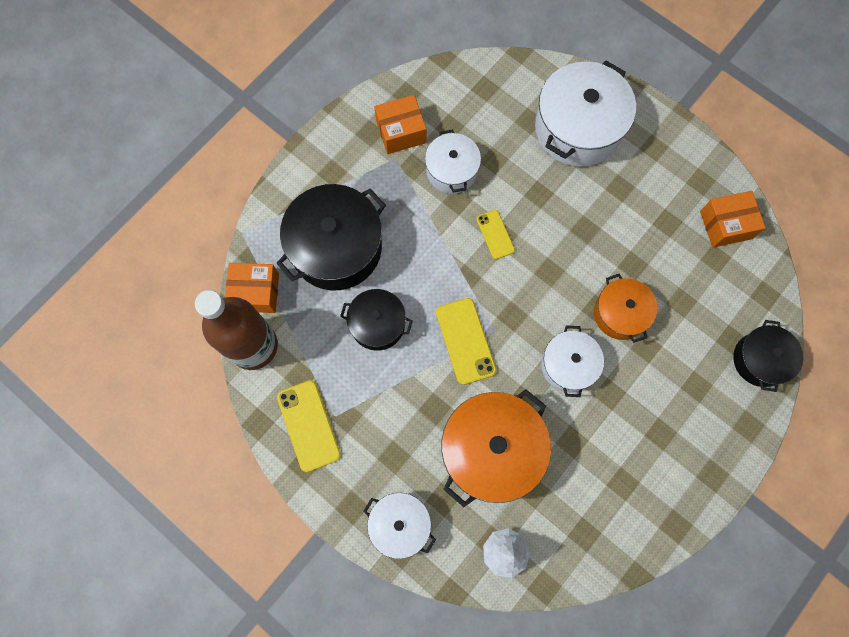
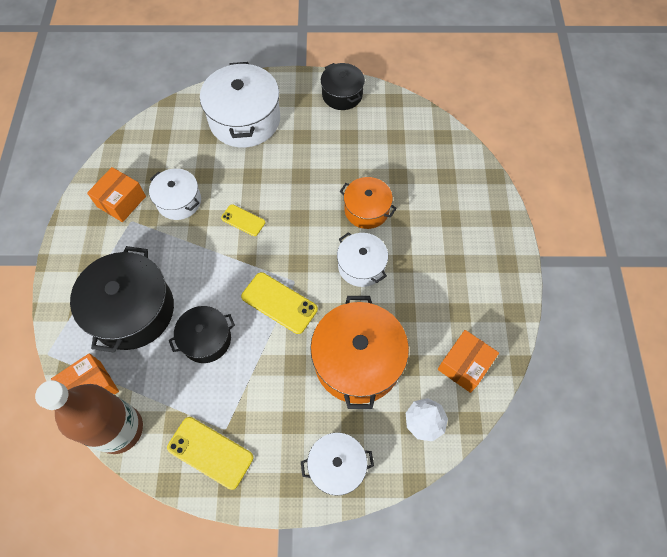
camera: 40 degrees left, 10 degrees down
orange box [700,191,766,248] -> orange box moved to [438,330,499,393]
black pot [733,320,803,392] -> black pot moved to [321,63,365,110]

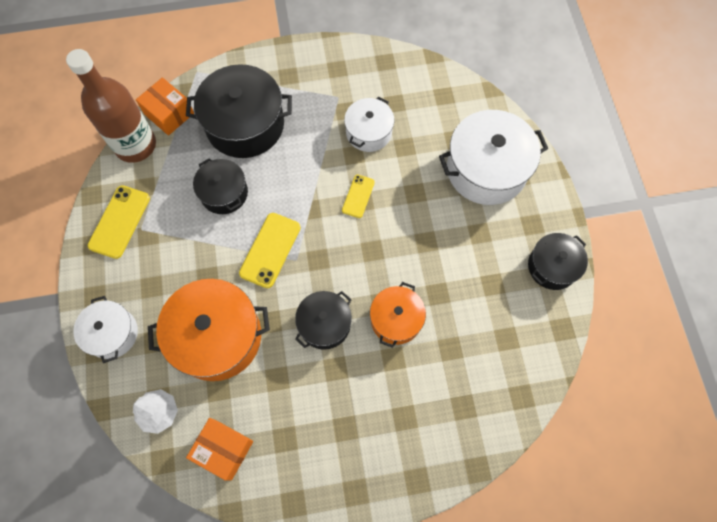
camera: 80 degrees right, 5 degrees up
orange box [87,167,146,222] -> none
white pot [337,232,388,287] -> black pot [295,291,352,350]

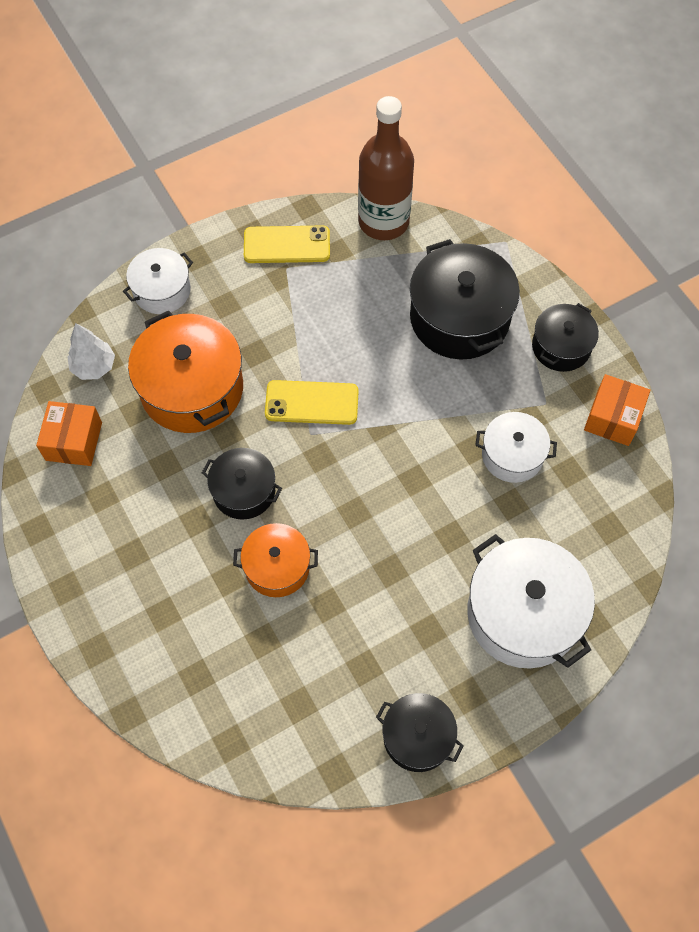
camera: 70 degrees right, 5 degrees down
orange box [136,77,194,135] -> orange box moved to [584,374,650,446]
black pot [193,158,248,214] -> black pot moved to [532,303,599,372]
yellow phone [342,175,375,218] -> none

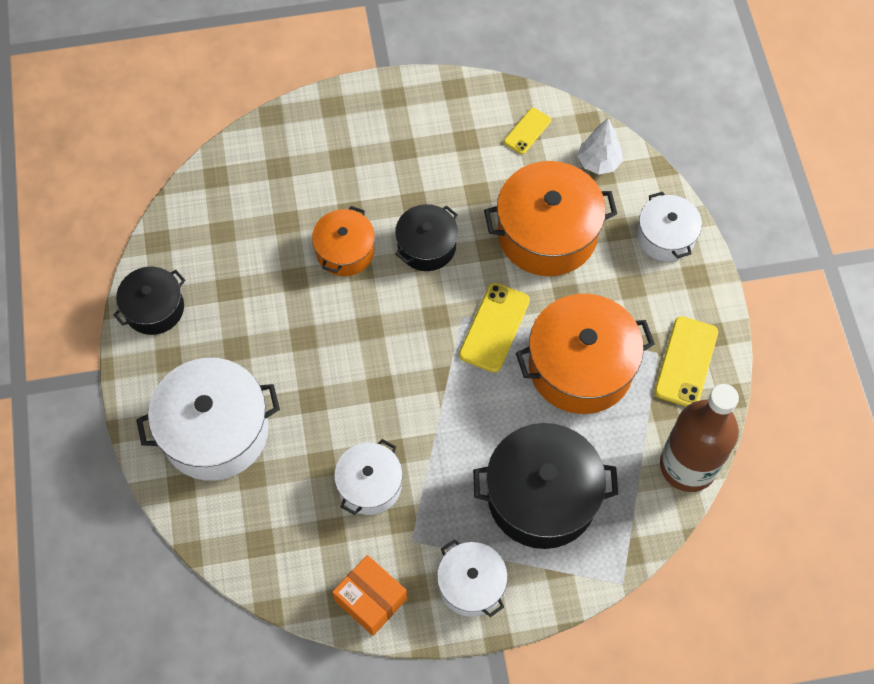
camera: 110 degrees right, 0 degrees up
orange box [36,401,102,466] -> yellow phone [504,108,551,154]
black pot [532,303,599,372] -> white pot [437,539,508,617]
none -> orange pot [516,294,655,414]

